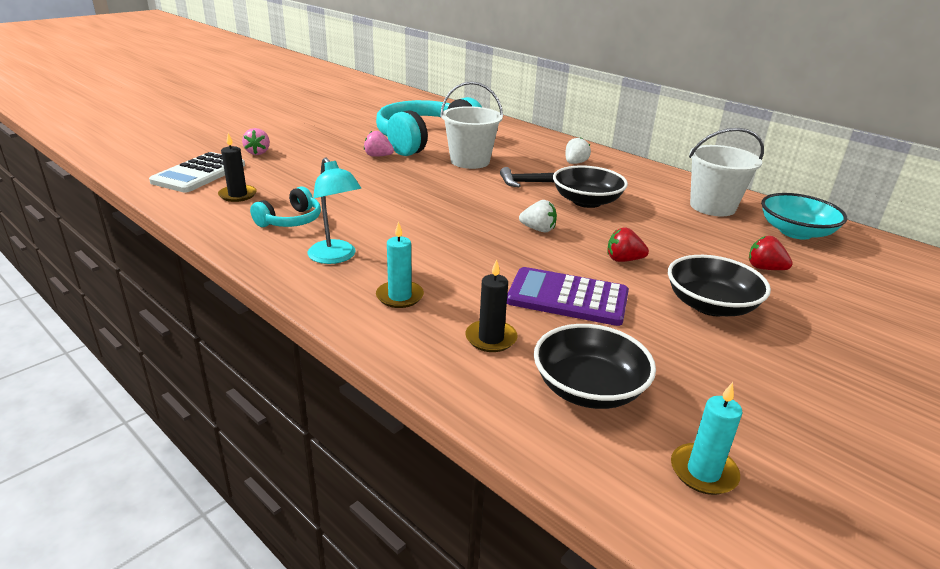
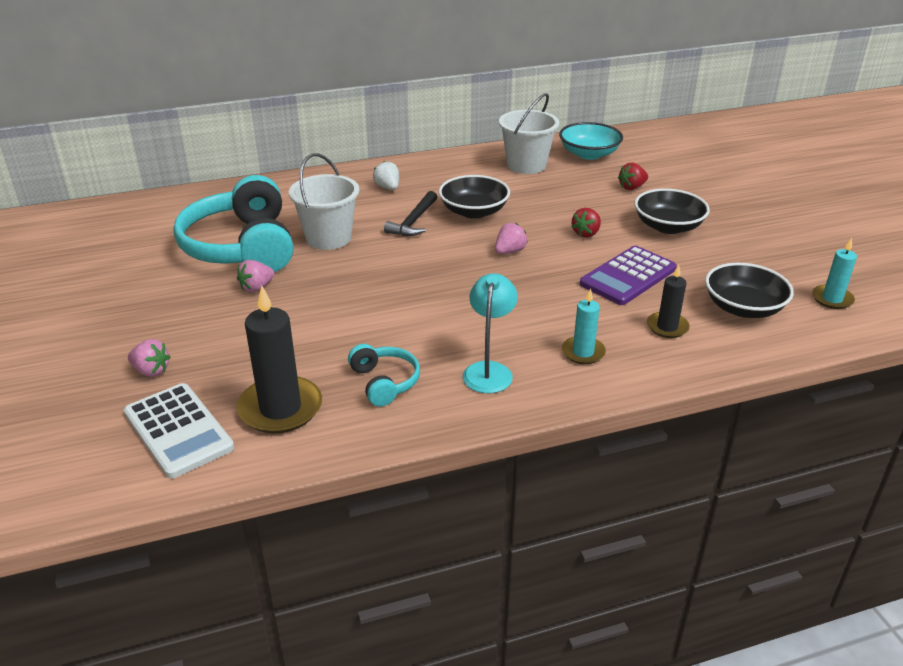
camera: 60 degrees left, 5 degrees up
black candle [218,133,257,202] -> black candle [237,285,322,434], size x1.77
turquoise lamp [308,157,361,264] -> turquoise lamp turned 75 degrees counterclockwise [463,273,518,393]
white strawberry [519,200,557,232] -> pink strawberry [495,223,528,254]

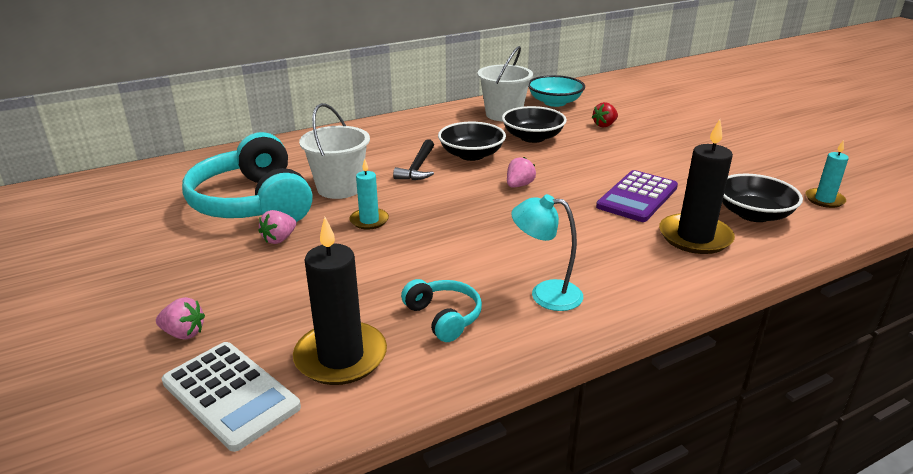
camera: 10 degrees left, 5 degrees down
white strawberry [373,161,399,190] -> none
turquoise lamp [463,273,518,393] -> turquoise lamp turned 75 degrees counterclockwise [511,194,583,311]
turquoise candle [562,288,606,364] -> turquoise candle moved to [350,159,389,230]
red strawberry [571,208,601,238] -> none
black bowl [634,189,710,234] -> black bowl moved to [502,106,567,143]
black candle [647,265,690,338] -> black candle [659,119,735,254], size x1.77

